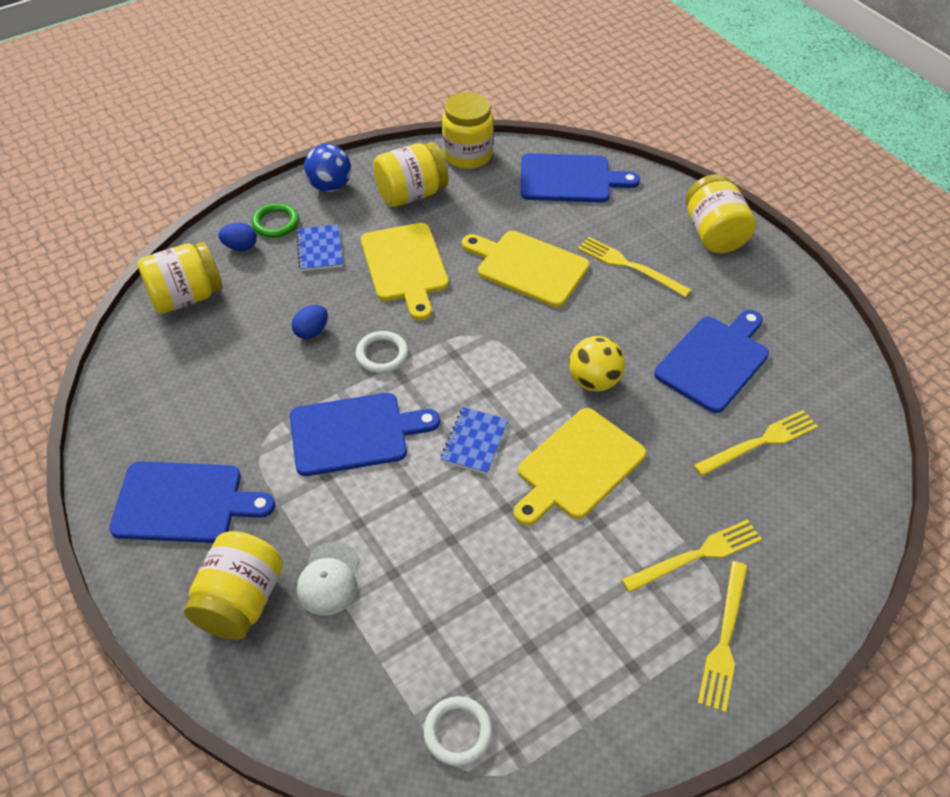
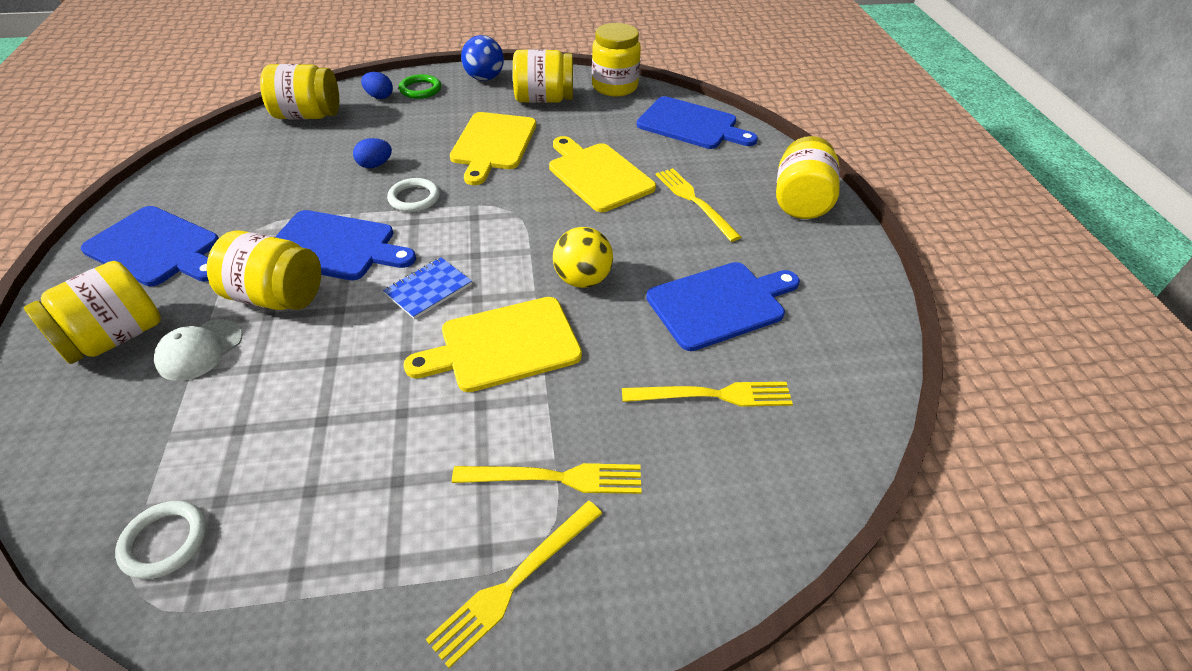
camera: 25 degrees right, 5 degrees down
blue notebook [296,224,343,271] -> none
none -> yellow jar [207,231,321,310]

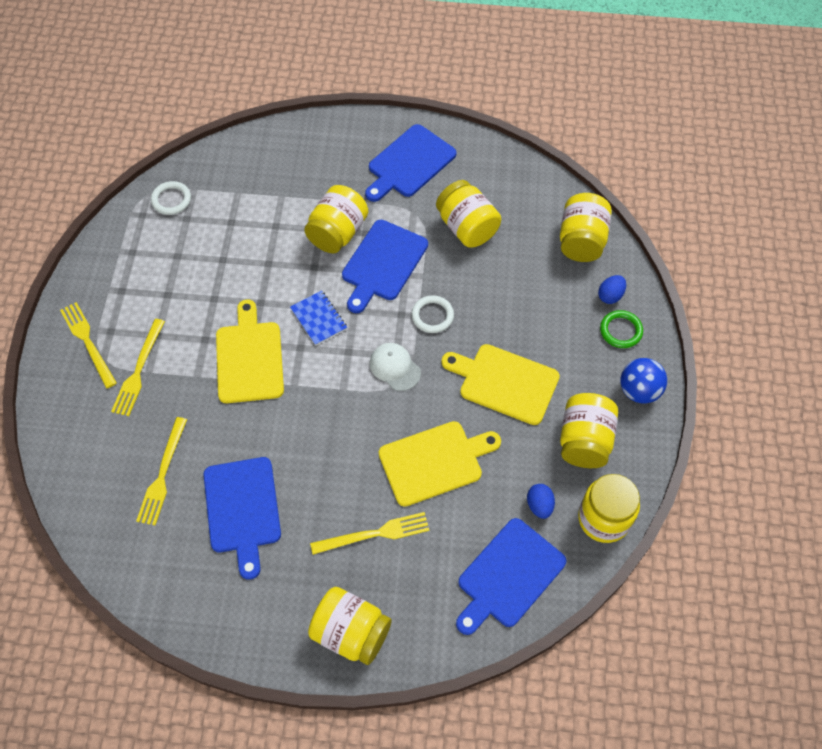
camera: 105 degrees right, 15 degrees up
yellow jar [24,261,161,364] -> yellow jar moved to [436,180,501,247]
white cap [154,319,243,381] -> white cap moved to [370,343,421,391]
blue egg [353,138,392,168] -> blue egg moved to [527,484,555,519]
yellow ball [553,227,613,288] -> none

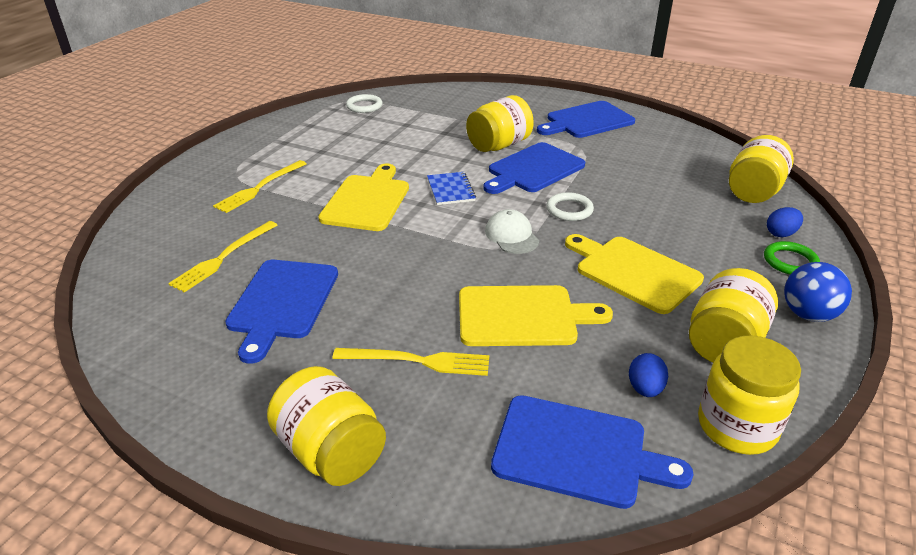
camera: 20 degrees right, 25 degrees down
yellow fork [60,302,117,388] -> none
yellow jar [436,180,501,247] -> none
blue cutting board [456,518,566,635] -> blue cutting board turned 135 degrees counterclockwise [491,395,693,509]

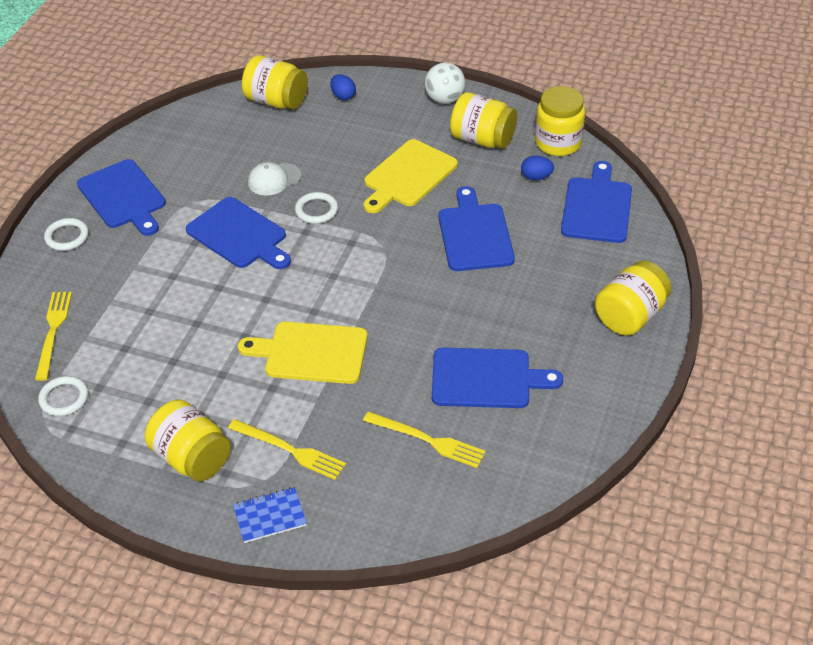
camera: 95 degrees left, 10 degrees up
yellow fork [332,348,489,376] -> yellow fork moved to [35,292,72,381]
blue notebook [427,172,476,205] -> blue notebook moved to [233,487,307,543]
yellow cutting board [459,285,613,346] -> blue cutting board [438,186,515,271]
yellow jar [466,95,534,152] -> yellow jar moved to [145,399,231,481]
white cap [485,209,539,254] -> white cap moved to [248,162,301,196]
green ring [764,241,820,274] -> none
blue ball [784,262,852,322] -> white ball [425,62,466,104]
none -> white ring [44,218,89,251]

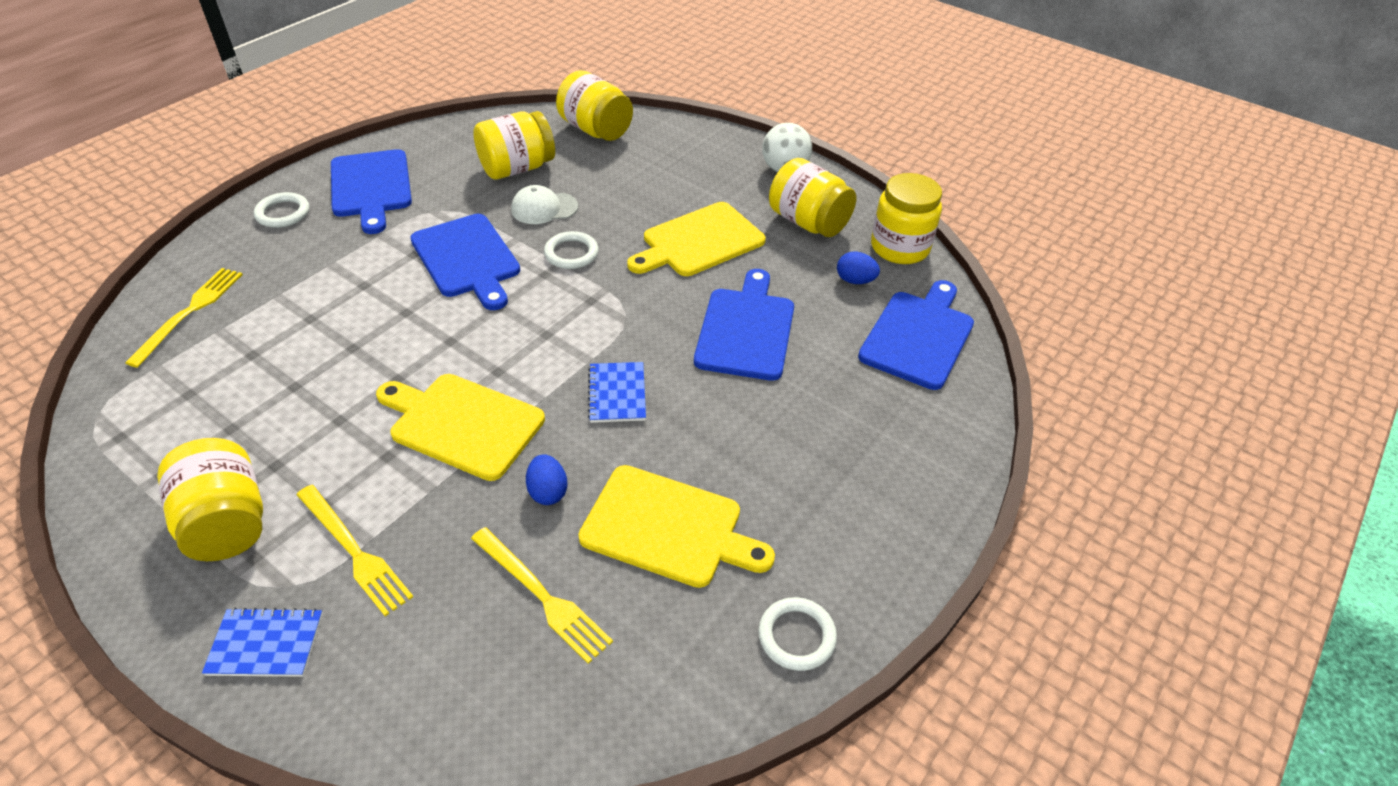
camera: 15 degrees right, 0 degrees up
white ring [38,376,88,416] -> white ring moved to [758,597,837,671]
blue egg [330,74,356,100] -> blue egg moved to [526,454,567,505]
blue cutting board [432,348,563,408] -> yellow cutting board [578,465,775,588]
yellow jar [595,261,671,336] -> yellow jar moved to [473,111,555,180]
none -> blue notebook [588,362,646,423]

